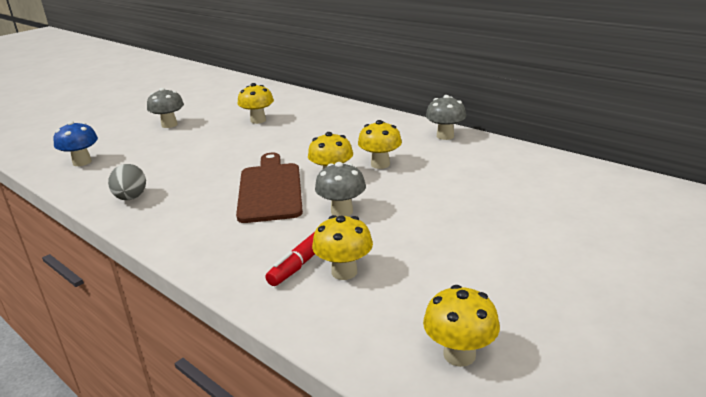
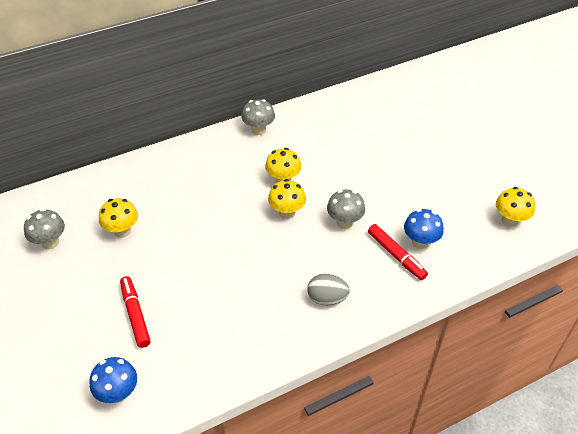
camera: 70 degrees left, 20 degrees up
grey egg [108,164,146,200] -> grey egg moved to [307,274,350,305]
grey mushroom [147,88,184,128] -> grey mushroom moved to [24,209,65,249]
brown cutting board [236,153,303,223] -> none
yellow mushroom [312,215,373,280] -> blue mushroom [404,209,444,249]
none -> red marker [120,276,150,348]

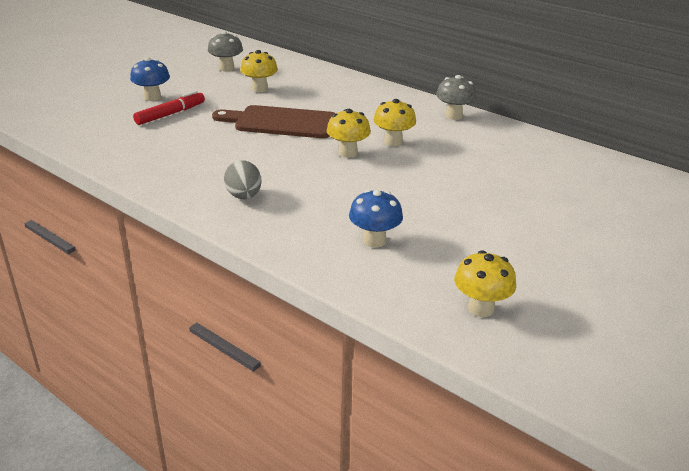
camera: 65 degrees right, 15 degrees down
blue mushroom [89,357,137,403] -> blue mushroom moved to [130,57,170,101]
grey mushroom [327,190,365,229] -> none
red marker [368,224,428,280] -> none
none -> brown cutting board [212,105,335,138]

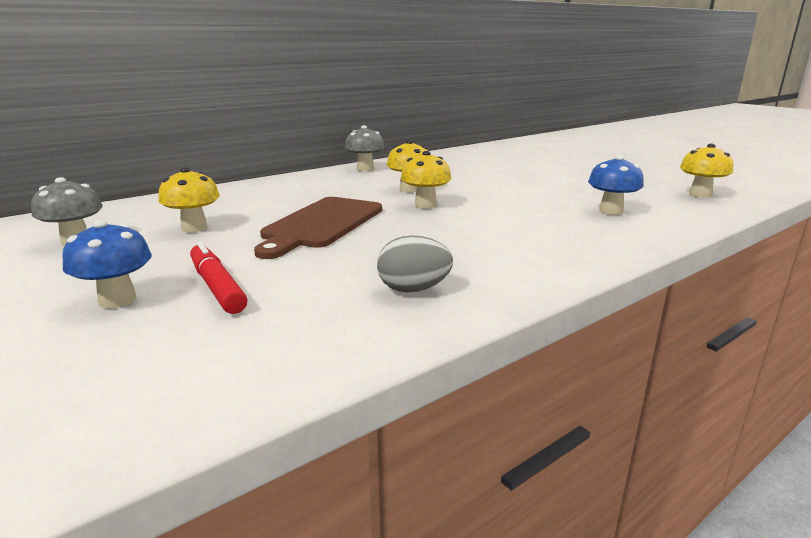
camera: 75 degrees left, 10 degrees down
grey egg [224,160,261,199] -> grey egg moved to [377,235,453,293]

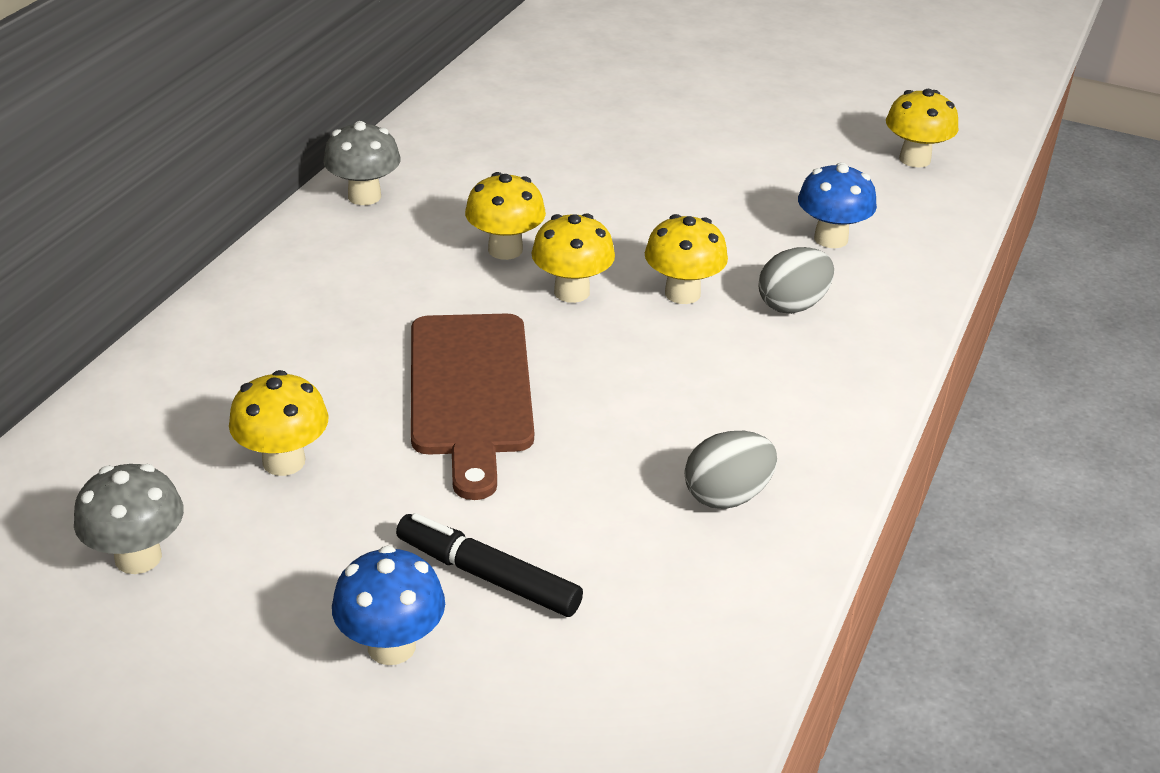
camera: 30 degrees left, 15 degrees up
red marker [190,241,247,314] -> black marker [396,513,583,617]
none -> yellow mushroom [645,214,728,304]
none -> grey egg [758,247,834,314]

